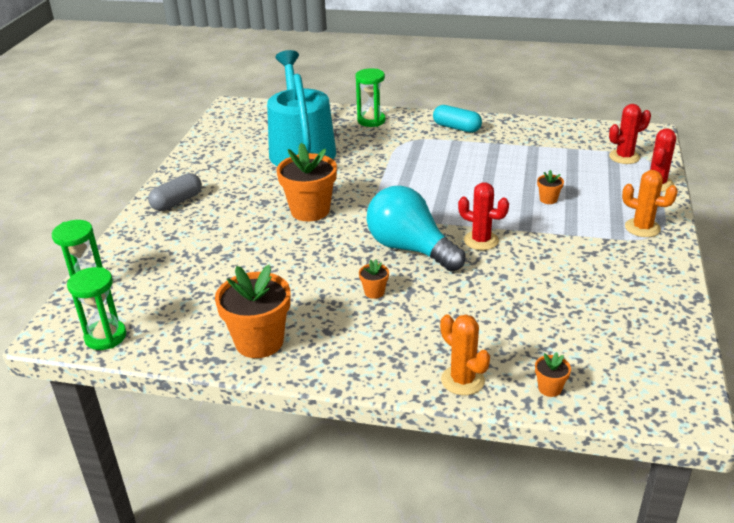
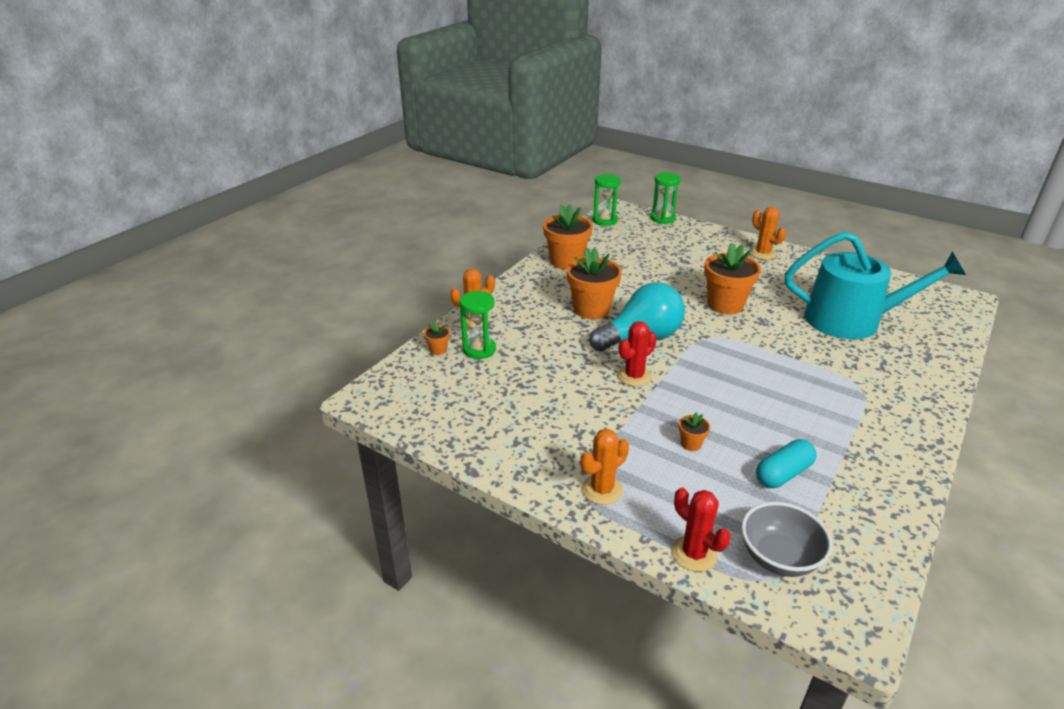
camera: 110 degrees right, 0 degrees up
grey capsule [148,173,202,211] -> orange cactus [750,207,786,260]
green hourglass [356,68,386,127] -> green hourglass moved to [460,291,496,359]
orange flower pot [359,260,389,299] -> orange flower pot [566,248,622,319], size x2.25
turquoise capsule [433,105,482,133] -> turquoise capsule moved to [756,439,817,488]
red cactus [609,104,651,164] -> grey bowl [741,502,832,577]

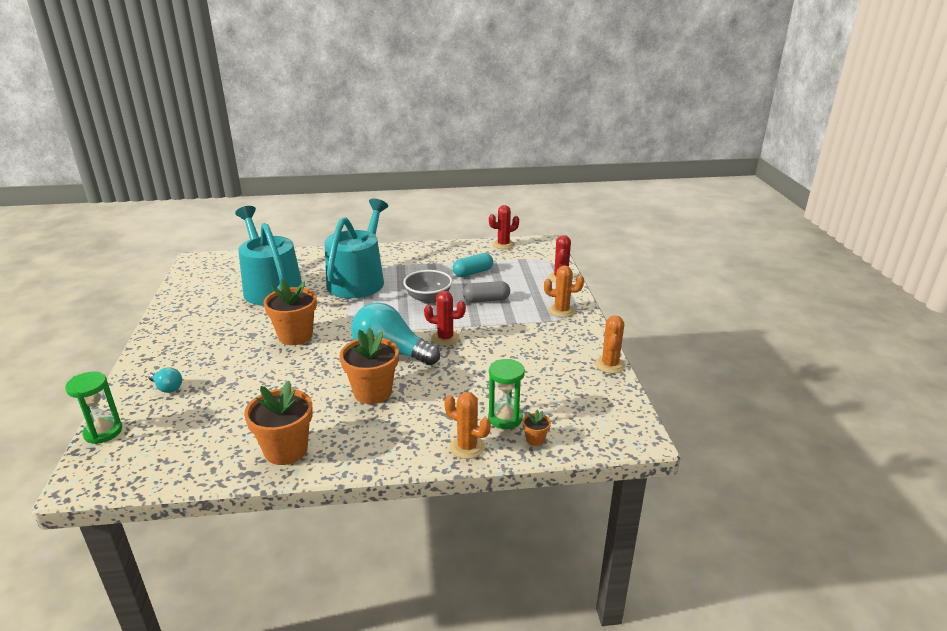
camera: 130 degrees left, 5 degrees down
green hourglass [593,174,621,226] -> none
orange flower pot [679,412,710,451] -> grey capsule [463,281,510,302]
grey bowl [741,502,832,577] -> grey bowl moved to [403,270,452,304]
orange cactus [750,207,786,260] -> orange cactus moved to [595,315,625,374]
turquoise capsule [756,439,817,488] -> turquoise capsule turned 45 degrees counterclockwise [453,253,493,277]
none -> turquoise light bulb [148,367,182,393]
none -> turquoise watering can [325,199,388,298]
none -> red cactus [489,205,519,249]

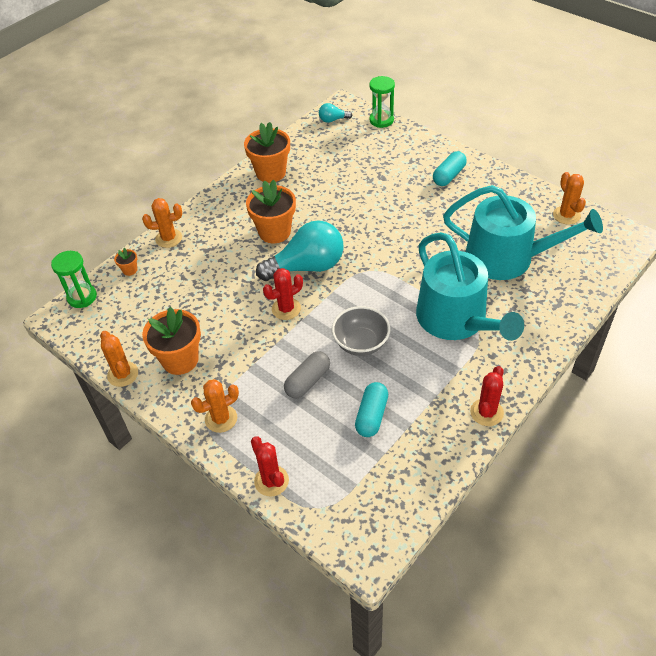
camera: 140 degrees right, 20 degrees up
turquoise light bulb [148,367,182,393] -> turquoise light bulb moved to [319,103,352,123]
orange flower pot [263,279,317,345] -> orange flower pot moved to [142,307,201,375]
green hourglass [488,359,525,429] -> green hourglass moved to [51,251,97,308]
red cactus [489,205,519,249] -> red cactus moved to [470,366,504,426]
none -> turquoise capsule [433,151,467,186]
none -> orange cactus [553,172,586,225]

